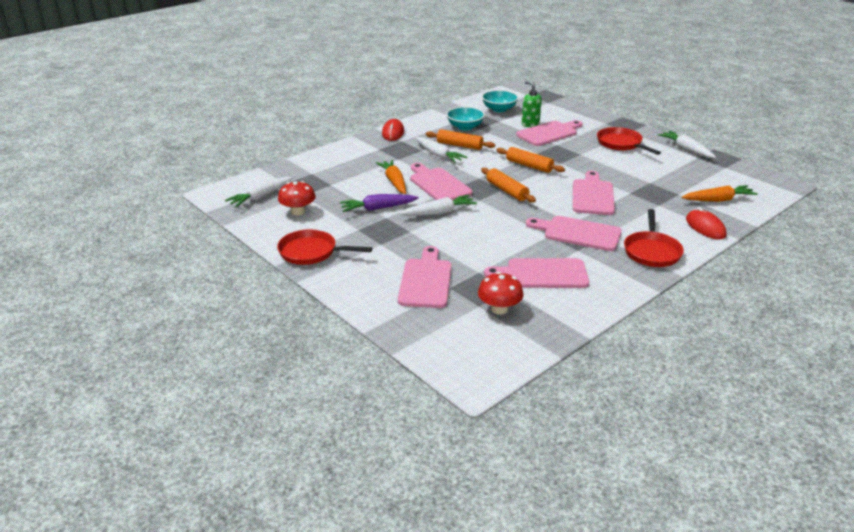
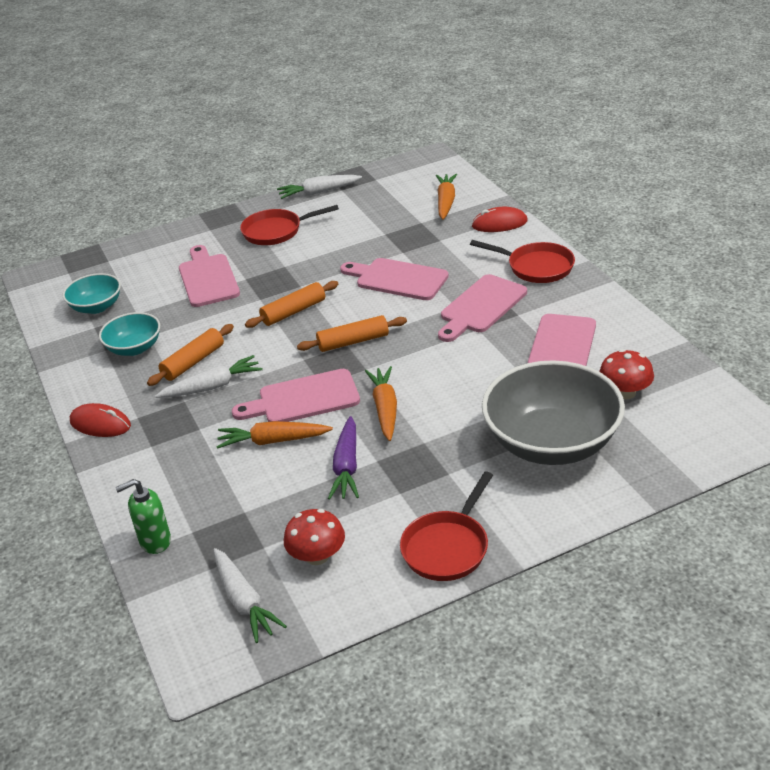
camera: 70 degrees left, 5 degrees up
pink cutting board [398,246,452,308] -> grey bowl [482,360,625,465]
white carrot [399,195,477,216] -> orange carrot [365,366,397,441]
green soap dispenser [522,81,542,127] -> green soap dispenser moved to [115,479,171,554]

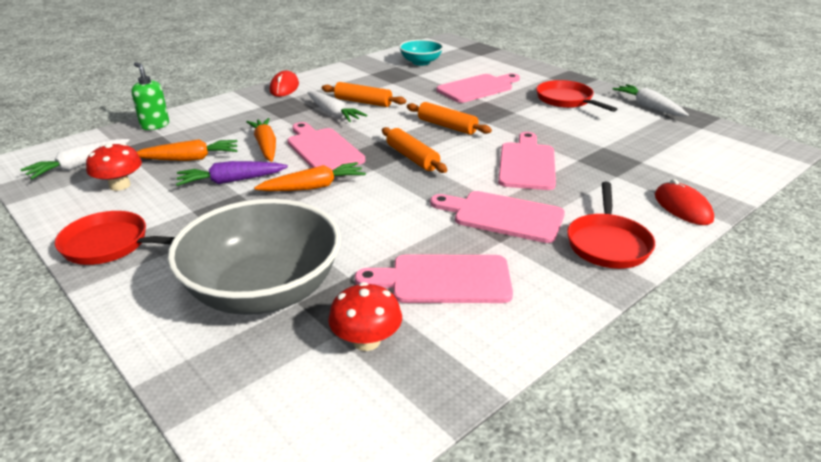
camera: 70 degrees right, 5 degrees down
turquoise bowl [99,312,160,356] -> none
orange carrot [436,174,457,220] -> orange carrot moved to [137,139,238,161]

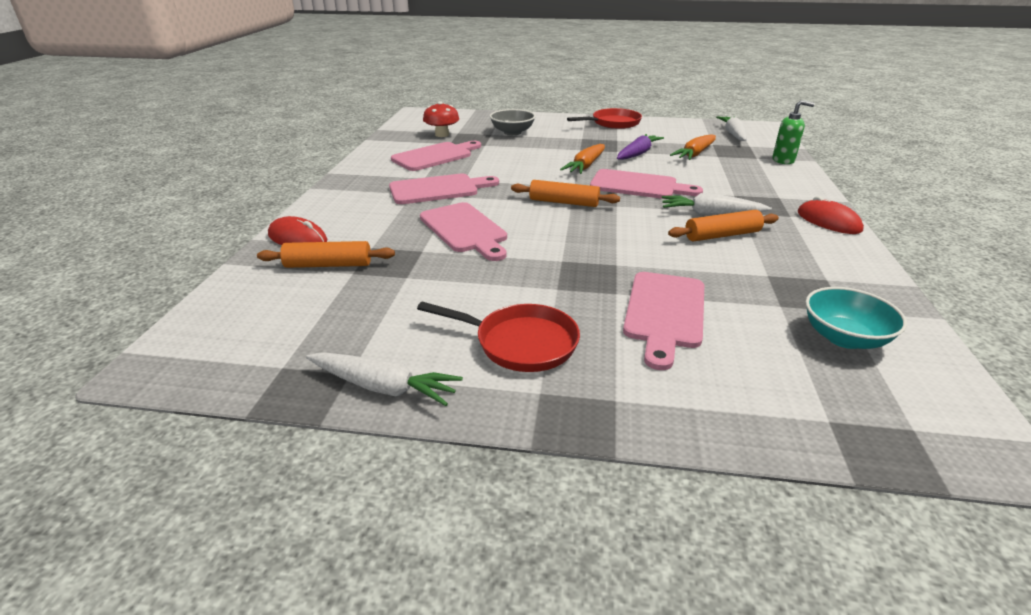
camera: 140 degrees right, 0 degrees up
red mushroom [86,143,142,191] -> none
grey bowl [168,199,341,315] -> grey bowl [490,109,535,135], size x0.52
orange carrot [246,118,276,162] -> none
orange rolling pin [407,102,492,135] -> orange rolling pin moved to [257,241,395,268]
red pan [567,182,655,269] -> none

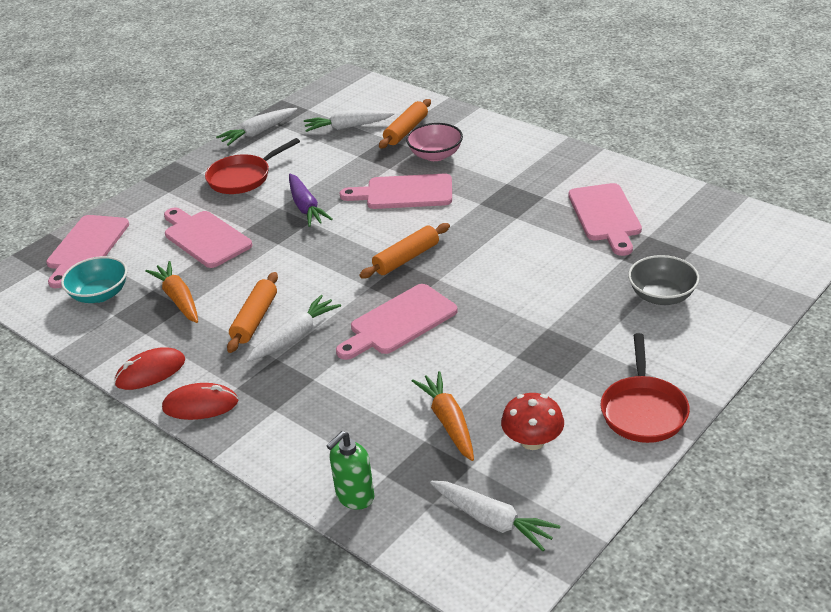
camera: 125 degrees right, 5 degrees up
red mouse [268,216,327,245] -> red mouse moved to [114,347,185,390]
pink cutting board [389,174,499,204] -> pink cutting board moved to [46,215,129,288]
red mushroom [423,101,459,137] -> red mushroom moved to [501,393,564,450]
orange carrot [560,144,605,174] -> orange carrot moved to [145,261,198,323]
purple carrot [617,134,664,160] -> purple carrot moved to [289,174,333,227]
none -> white carrot [304,110,394,132]
none -> pink bowl [406,123,463,161]

